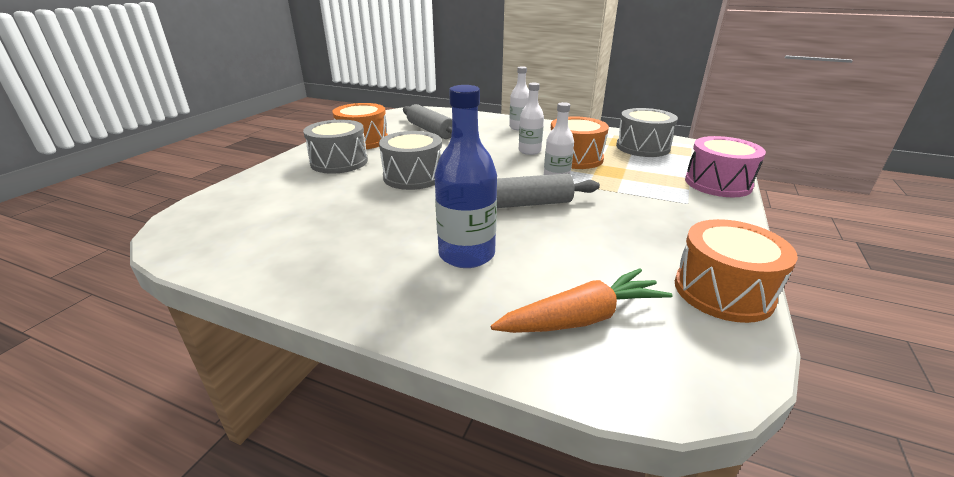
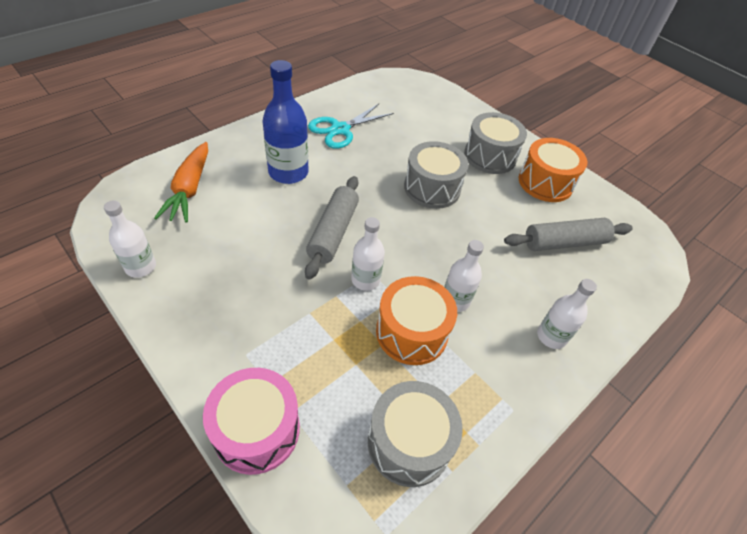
camera: 110 degrees right, 20 degrees up
orange drum [675,219,798,323] -> white bottle [104,200,156,278]
none -> turquoise scissors [308,104,394,149]

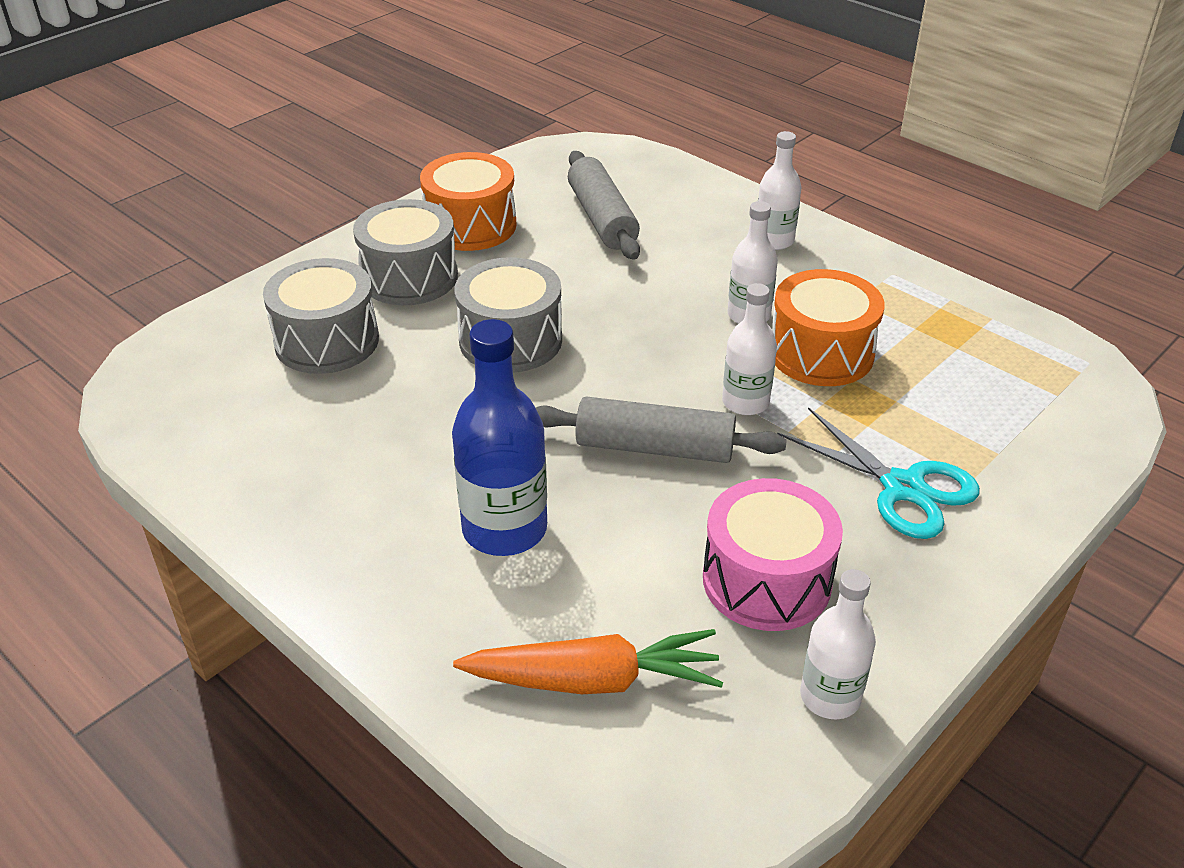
camera: 90 degrees left, 10 degrees down
pink drum [203,368,300,475] -> pink drum moved to [703,478,843,631]
turquoise scissors [308,104,394,149] -> turquoise scissors moved to [777,407,980,539]
grey drum [368,381,463,487] -> grey drum moved to [263,258,379,374]

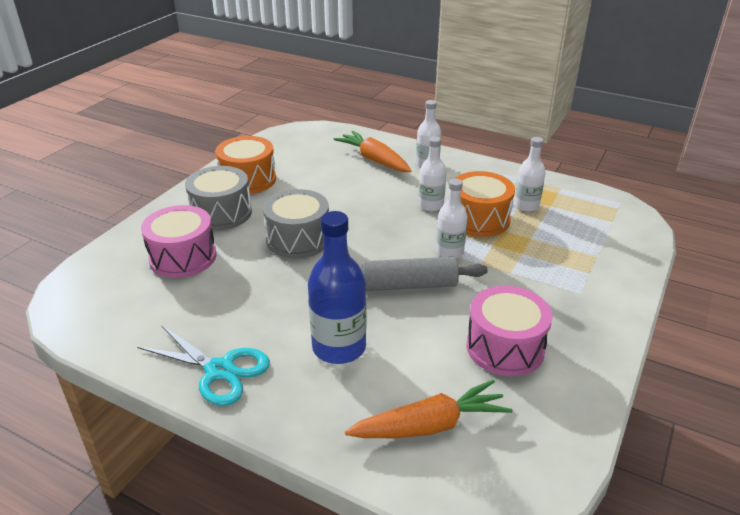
camera: 15 degrees left, 5 degrees down
grey drum [263,258,379,374] -> pink drum [141,205,216,278]
grey rolling pin [568,151,640,260] -> none
turquoise scissors [777,407,980,539] -> turquoise scissors moved to [137,325,270,406]
white bottle [800,569,876,719] -> white bottle moved to [514,137,546,212]
none -> orange carrot [334,131,412,172]

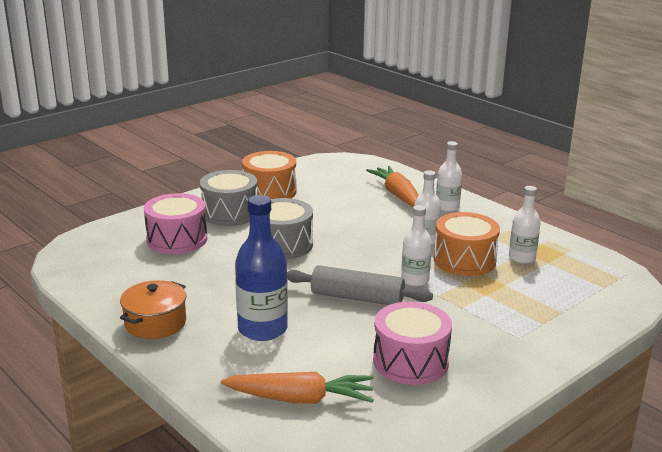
camera: 20 degrees right, 10 degrees down
turquoise scissors [137,325,270,406] -> orange pot [120,280,186,339]

